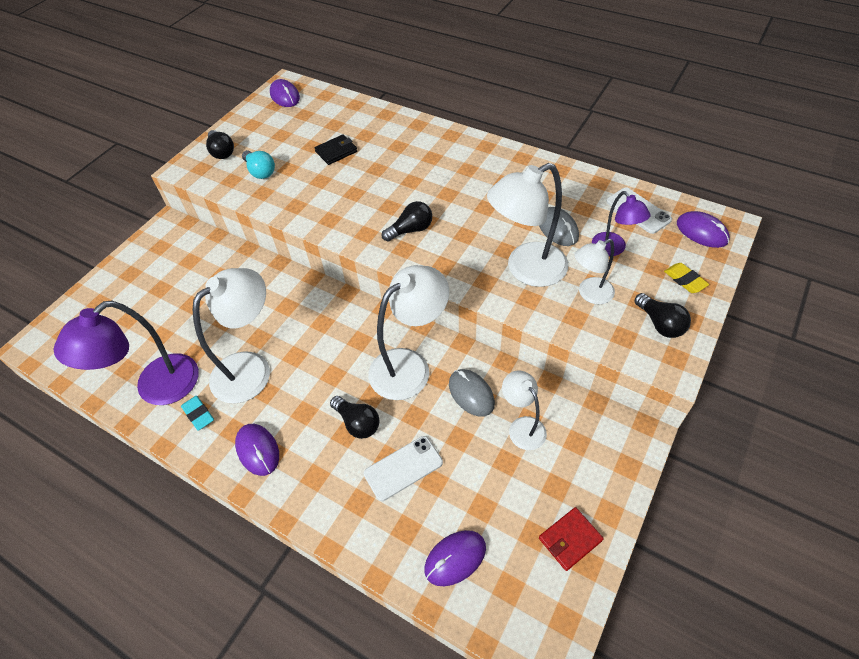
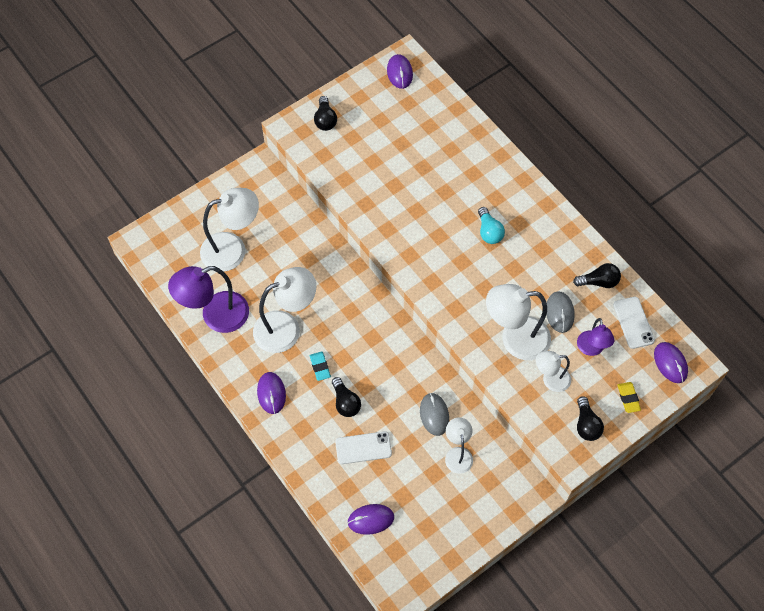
camera: 20 degrees right, 10 degrees up
turquoise eraser [181,396,214,431] -> turquoise eraser moved to [310,352,331,381]
turquoise light bulb [242,150,275,179] -> turquoise light bulb moved to [478,207,505,244]
black wallet [314,134,357,165] -> none
white lamp [368,265,449,400] -> white lamp moved to [200,188,259,272]
black light bulb [382,201,432,241] -> black light bulb moved to [573,263,621,288]
red wallet [539,507,604,571] -> none

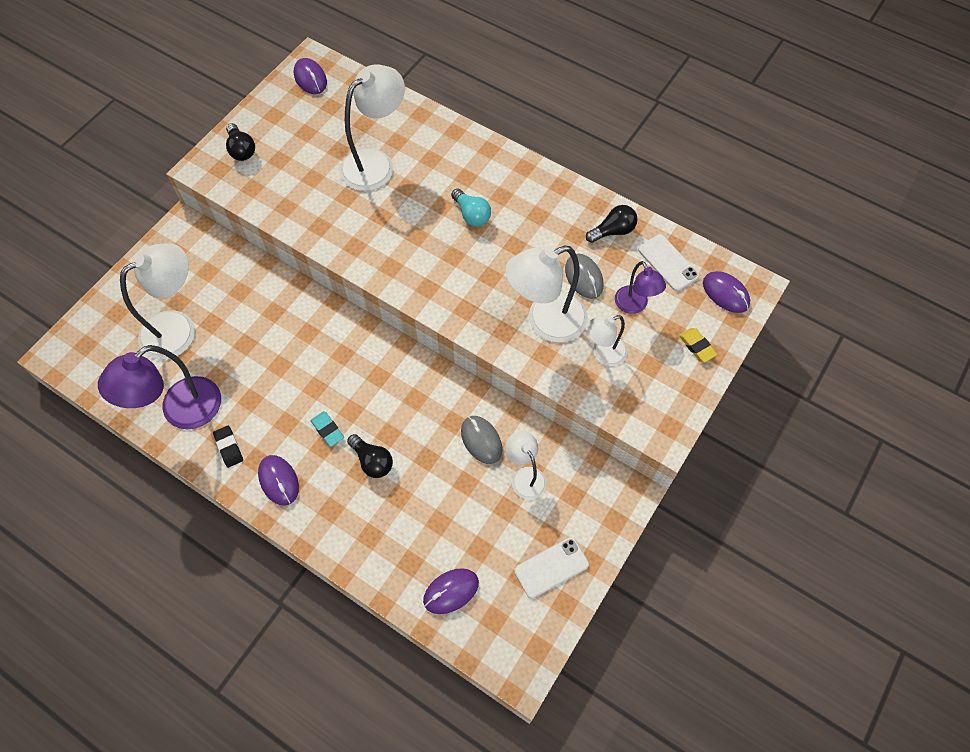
camera: 20 degrees left, 0 degrees up
white lamp [253,267,316,353] -> white lamp moved to [340,64,405,191]
white phone [335,431,392,464] -> white phone moved to [514,537,589,599]
black light bulb [577,396,604,441] -> none
none -> black eraser [213,426,243,468]

